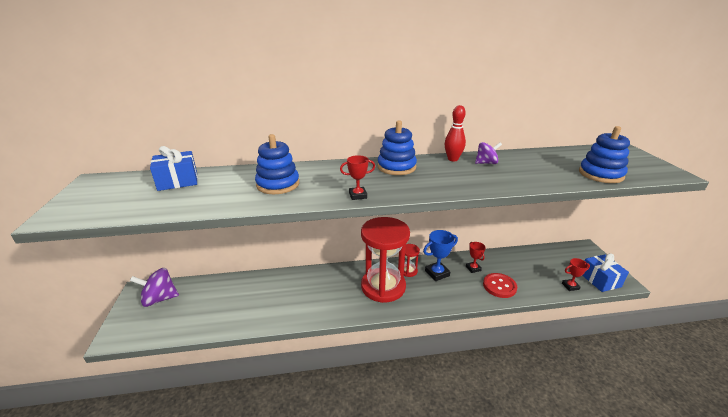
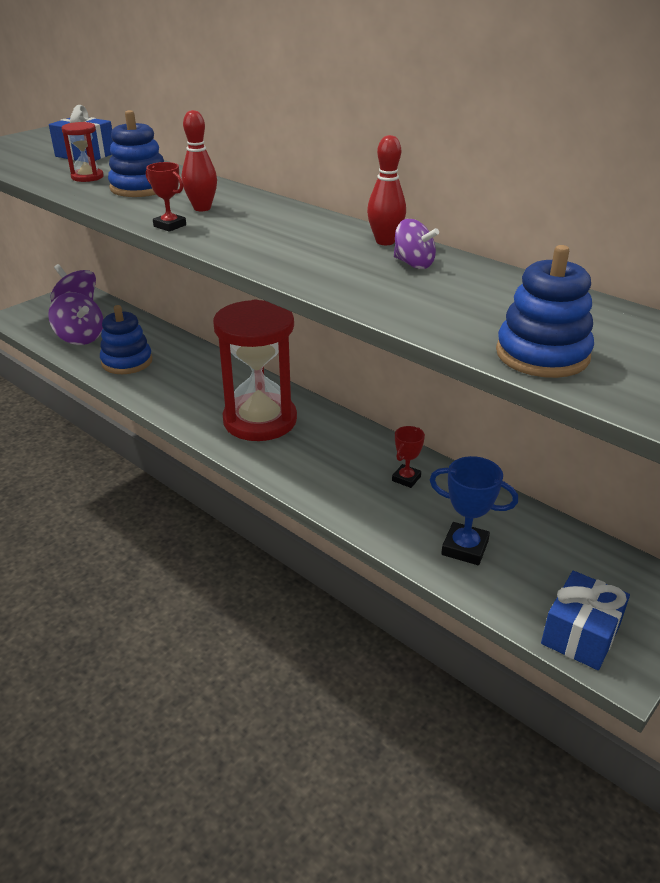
camera: 50 degrees right, 5 degrees up
blue stacking toy [378,120,417,175] -> blue stacking toy moved to [100,305,152,374]
red hourglass [404,244,420,277] -> red hourglass moved to [62,122,104,182]
blue trophy [423,230,458,281] -> blue trophy moved to [430,456,518,565]
red button [483,273,517,298] -> none
red trophy [562,258,590,291] -> none
none -> purple spinning top [48,292,103,345]
none -> red bowling pin [182,110,217,211]

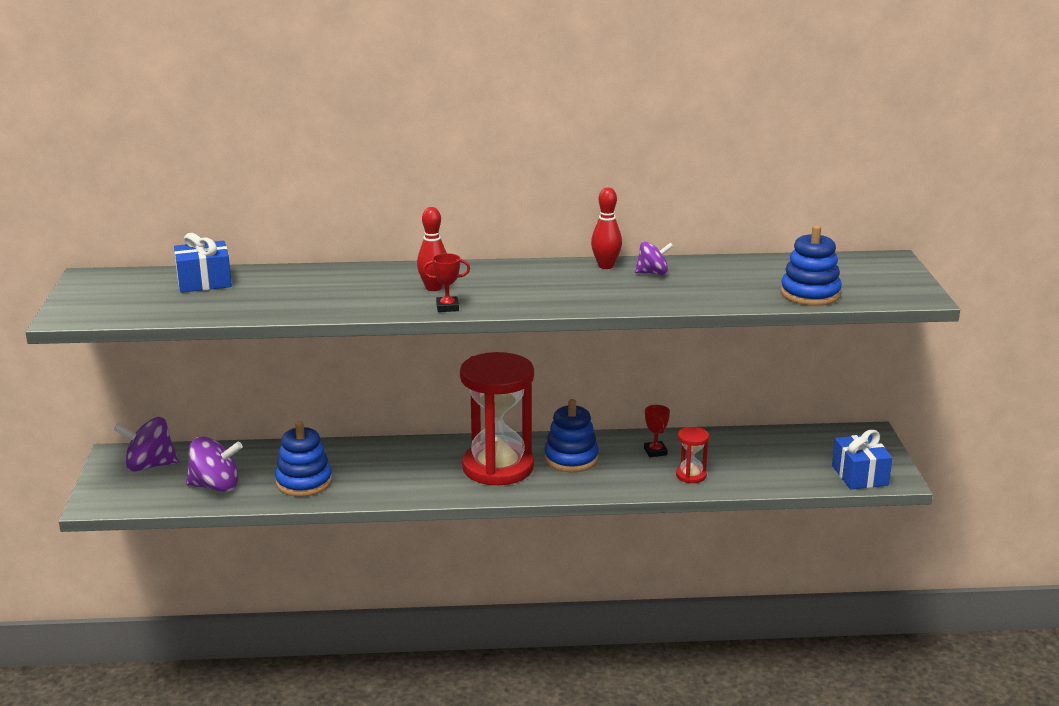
camera: 45 degrees left, 10 degrees down
red hourglass [62,122,104,182] -> red hourglass moved to [676,427,709,483]
blue stacking toy [108,110,164,197] -> blue stacking toy moved to [544,399,599,472]
blue trophy [430,456,518,565] -> none

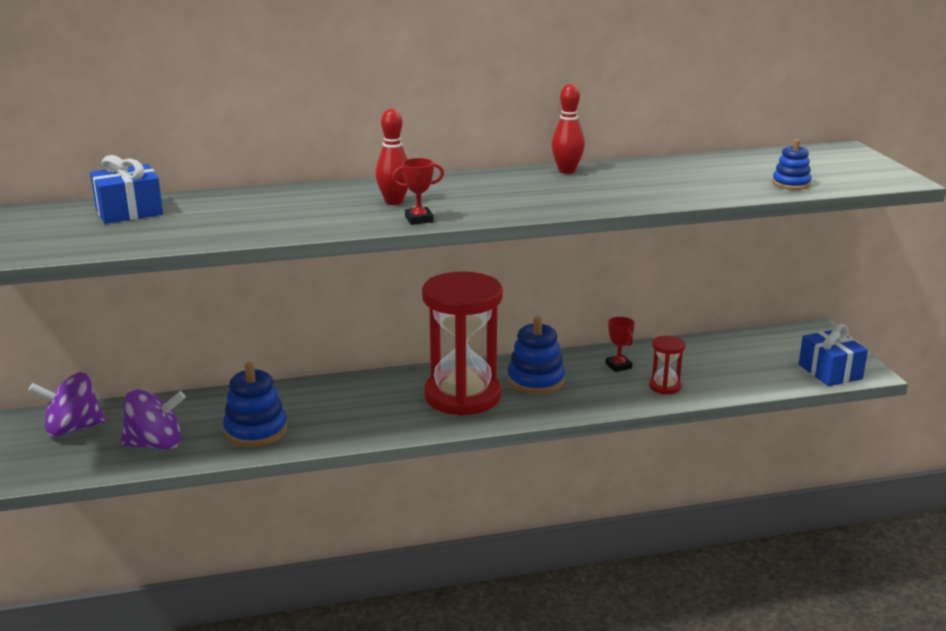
camera: 10 degrees left, 0 degrees up
purple spinning top [635,241,673,275] -> none
blue stacking toy [780,225,842,306] -> blue stacking toy [772,139,812,190], size x0.60

